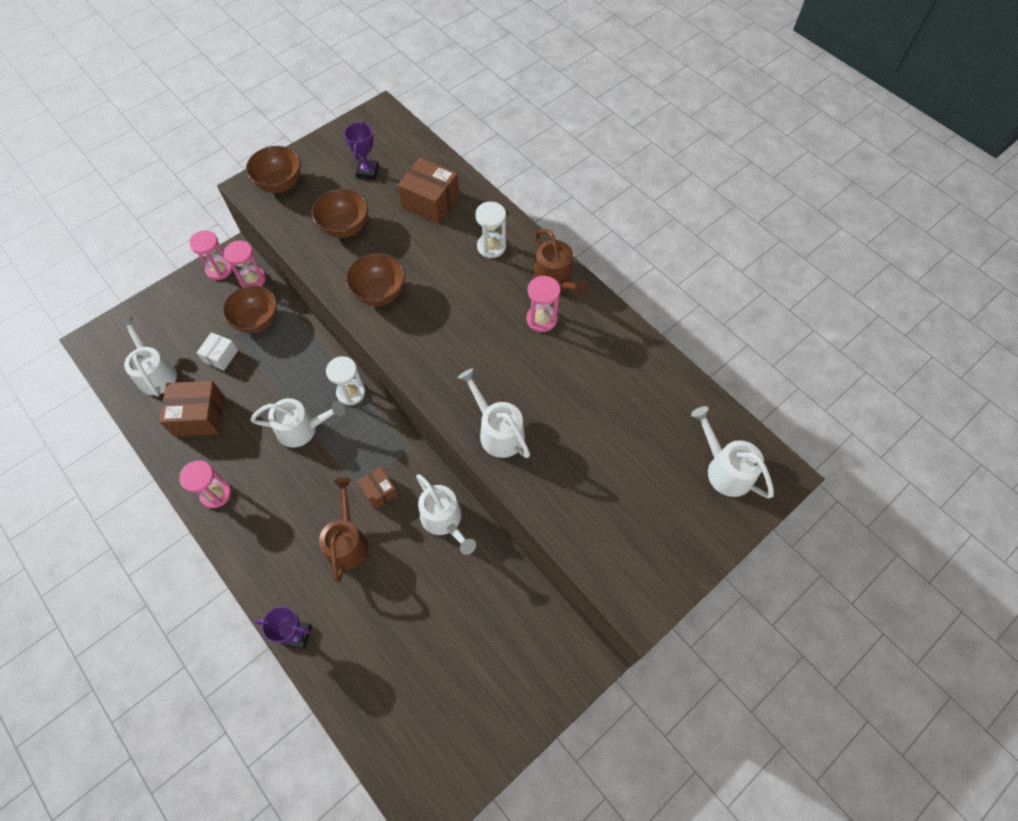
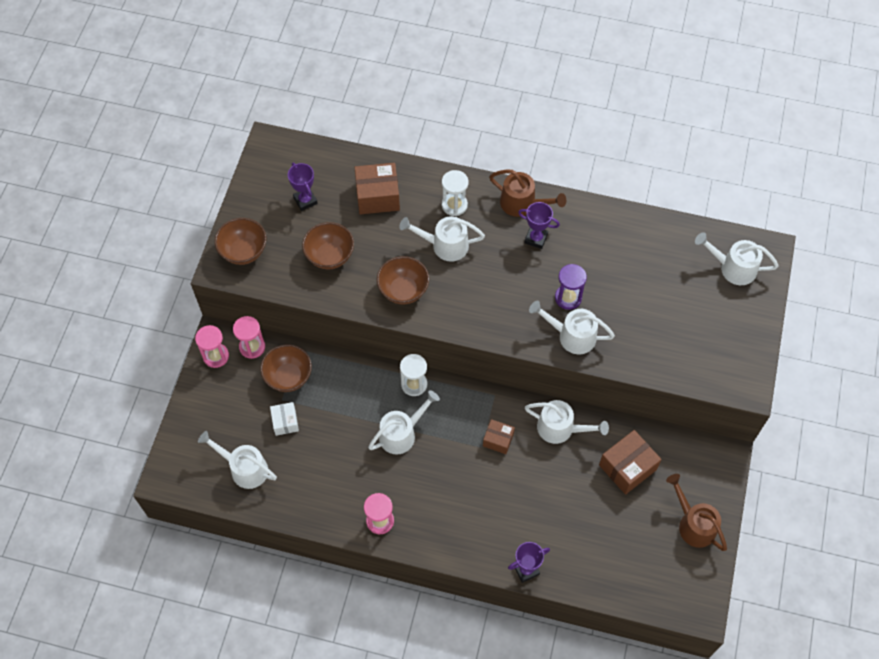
camera: 35 degrees left, 0 degrees up
brown box [159,381,225,436] -> brown box moved to [599,430,662,495]
brown watering can [319,478,368,582] -> brown watering can moved to [666,474,727,551]
pink hourglass [526,276,560,332] -> purple trophy [518,202,560,249]
none -> white watering can [399,216,485,262]
none -> purple hourglass [555,264,587,310]

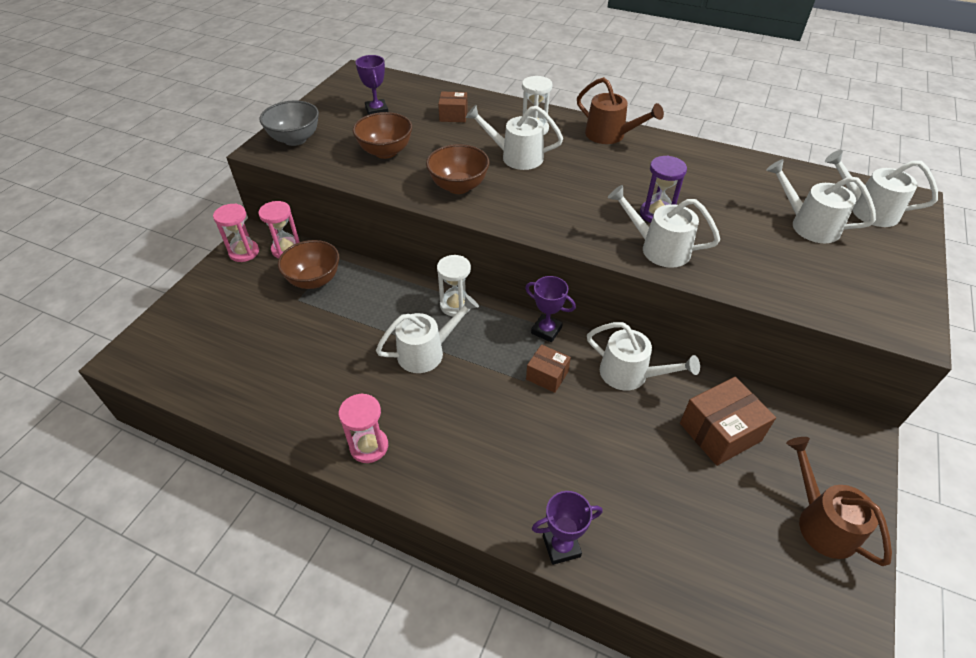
camera: 10 degrees right, 15 degrees down
white watering can [198,431,277,489] -> white watering can moved to [766,159,876,243]
brown bowl [215,218,266,265] -> grey bowl [259,101,319,146]
white box [270,402,299,436] -> none
brown box [354,163,400,214] -> brown box [438,92,468,122], size x0.60
purple trophy [518,202,560,249] -> purple trophy moved to [525,276,576,342]

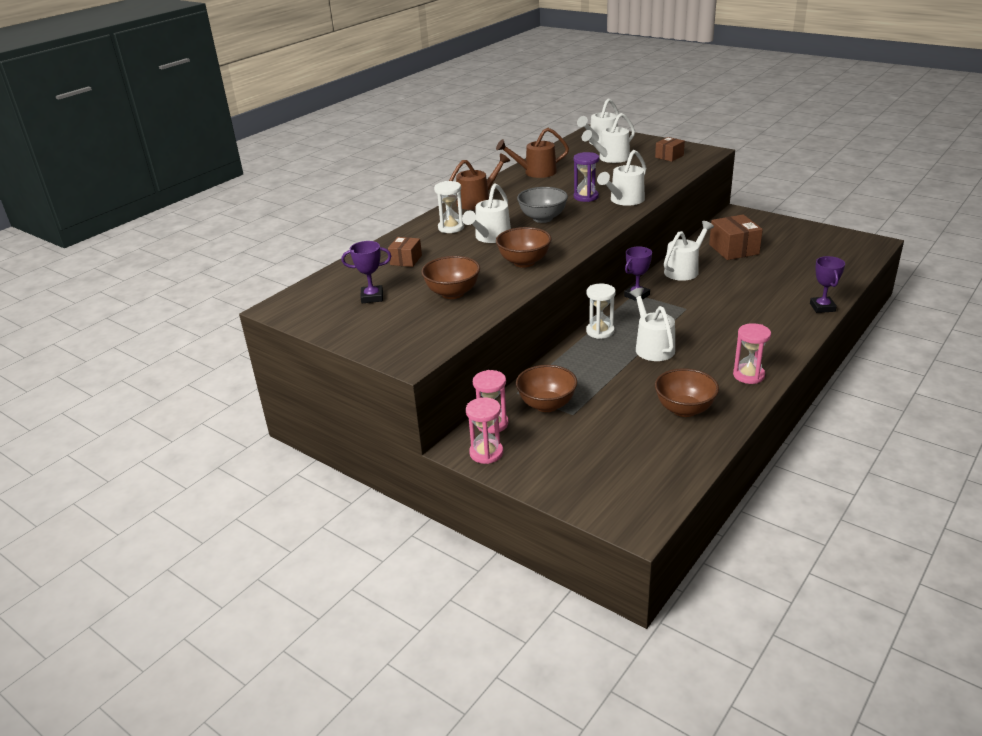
camera: 75 degrees left, 15 degrees down
grey bowl [259,101,319,146] -> grey bowl moved to [517,187,568,223]
brown box [526,344,571,393] -> brown box moved to [655,137,685,162]
brown watering can [786,437,892,566] -> brown watering can moved to [496,128,569,178]
none -> brown bowl [655,368,719,417]

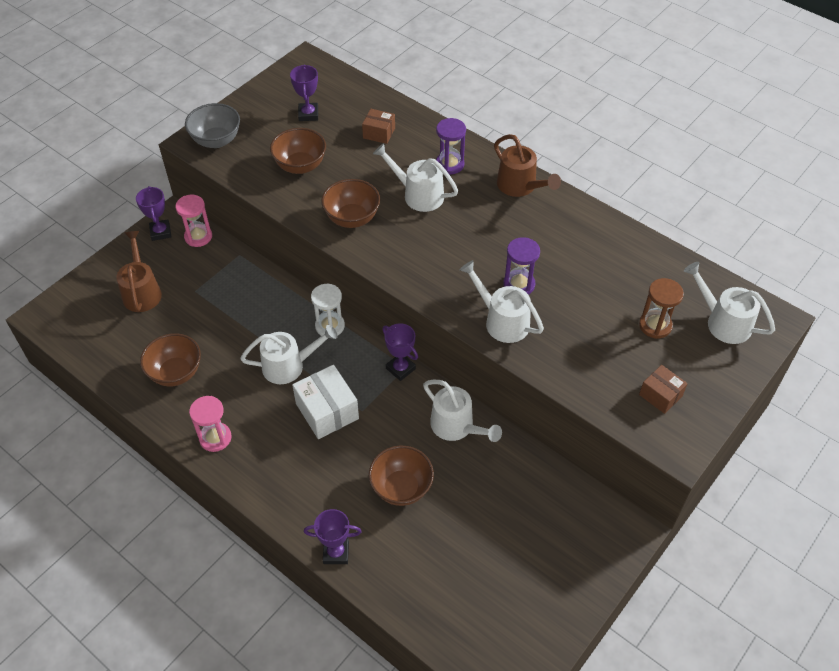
camera: 90 degrees right, 20 degrees up
white hourglass [434,181,464,233] -> purple hourglass [436,118,466,175]
pink hourglass [466,397,503,464] -> purple trophy [136,186,171,241]
brown watering can [496,128,569,178] -> brown watering can moved to [116,231,162,312]
brown bowl [516,365,577,412] -> brown bowl moved to [369,446,434,506]
grey bowl [517,187,568,223] -> grey bowl moved to [185,103,240,148]
white watering can [582,113,635,163] -> brown hourglass [639,278,684,339]
brown box [709,214,763,260] -> none
none -> white box [292,365,359,439]

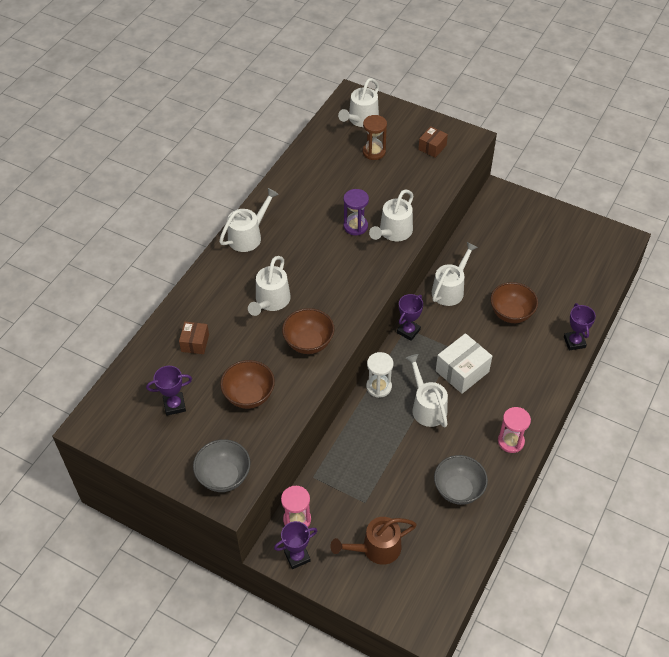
camera: 100 degrees left, 0 degrees up
brown bowl [140,333,201,387] -> grey bowl [434,455,488,505]
purple hourglass [436,118,466,175] -> none
brown watering can [494,134,561,197] -> white watering can [219,188,279,252]

